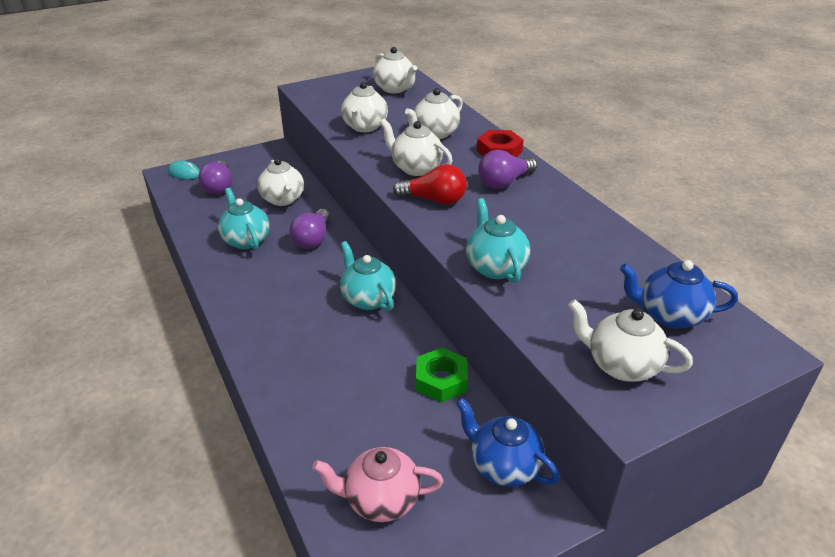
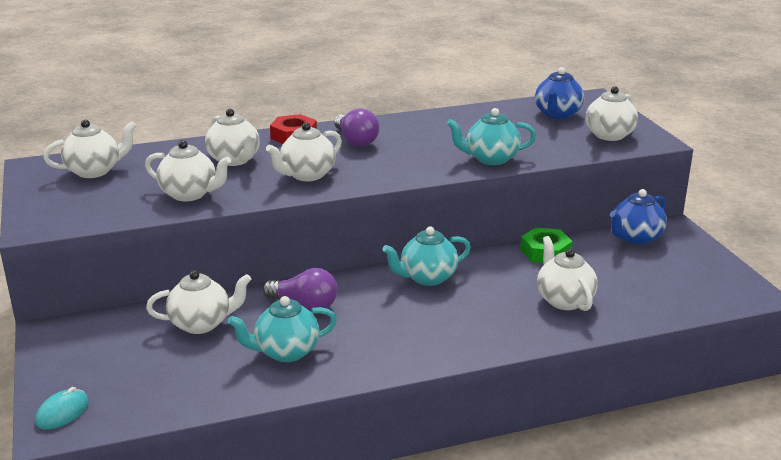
camera: 80 degrees left, 10 degrees down
purple light bulb [198,161,232,194] -> none
pink teapot [312,447,443,522] -> none
red light bulb [393,164,467,205] -> none
none -> white teapot [537,236,598,311]

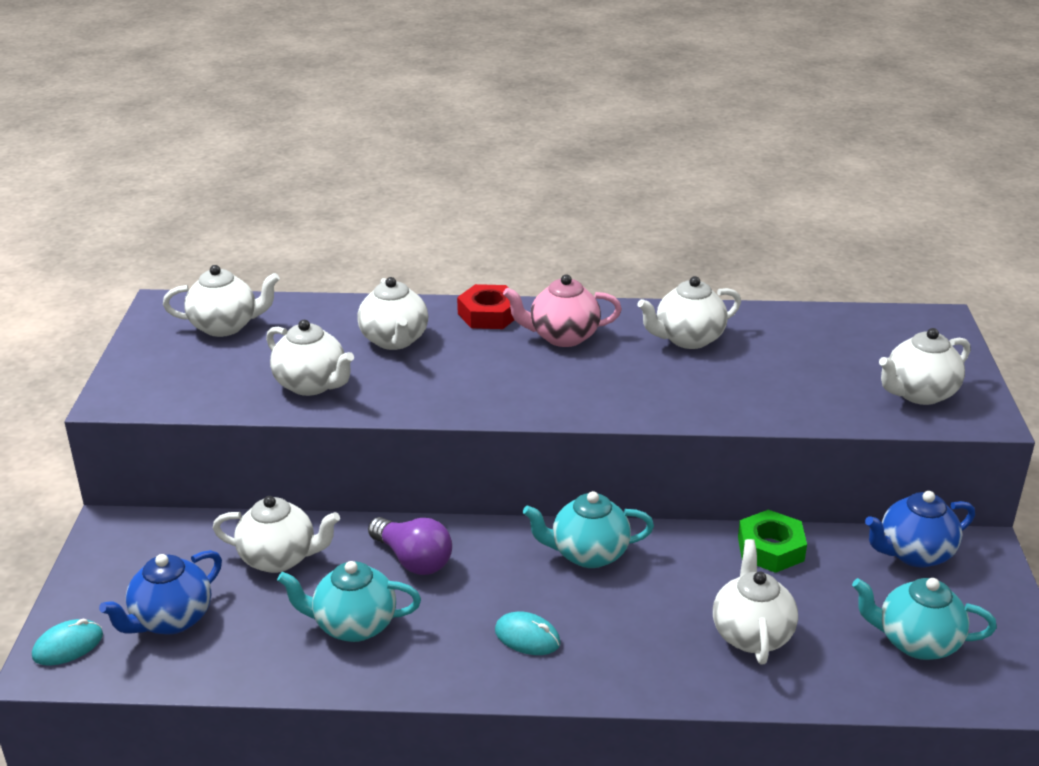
camera: 20 degrees right, 5 degrees up
white teapot [266,122,342,181] -> white teapot moved to [638,276,741,349]
purple light bulb [334,108,379,147] -> pink teapot [503,274,622,347]
turquoise teapot [447,108,536,165] -> turquoise teapot moved to [852,578,997,660]
blue teapot [535,67,584,119] -> blue teapot moved to [99,550,222,635]
none -> turquoise mouse [495,611,561,655]

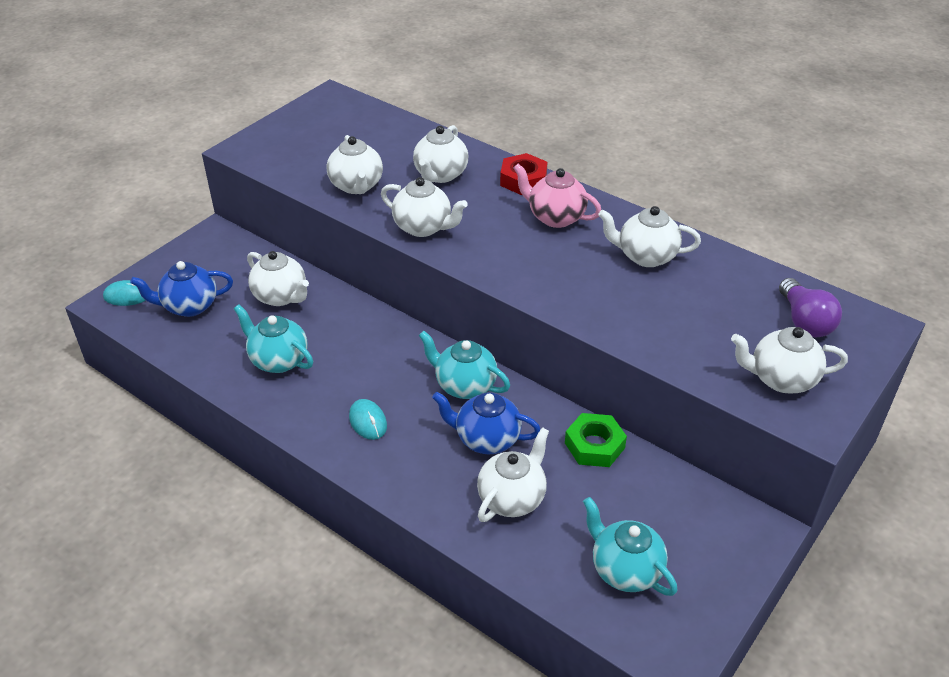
camera: 35 degrees right, 10 degrees up
white teapot [163,265,280,337] -> white teapot moved to [381,177,468,237]
purple light bulb [368,517,452,575] -> purple light bulb moved to [779,278,842,337]
blue teapot [865,491,975,567] -> blue teapot moved to [432,392,541,454]

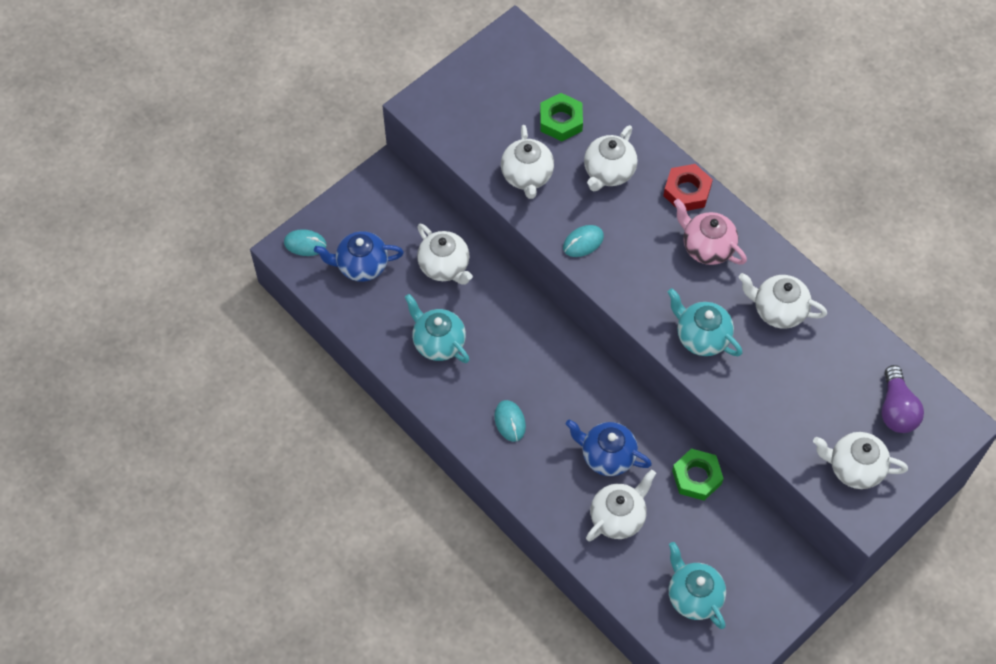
camera: 10 degrees right, 20 degrees up
white teapot [381,177,468,237] -> turquoise mouse [563,225,604,257]
turquoise teapot [419,331,510,399] -> turquoise teapot moved to [668,288,742,356]
none -> green nut [540,93,583,141]

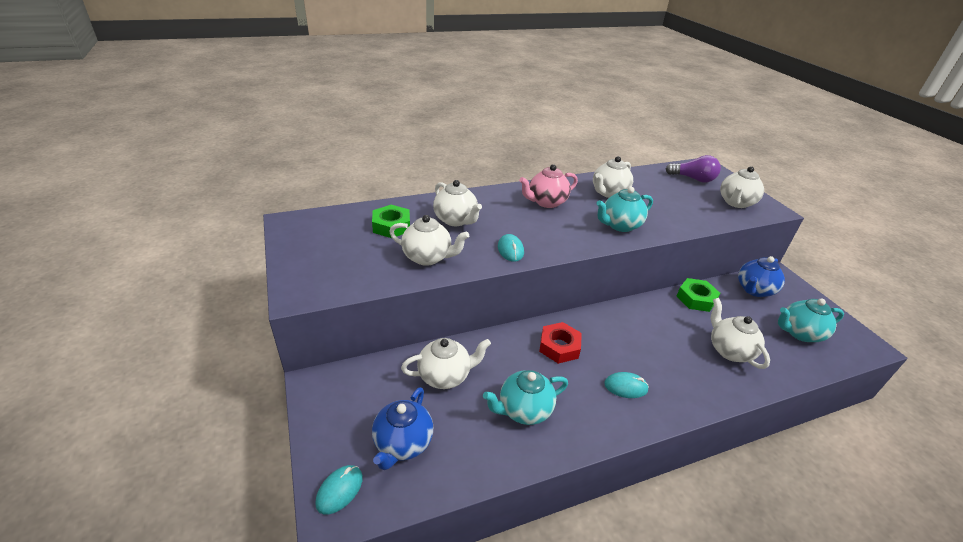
camera: 70 degrees left, 25 degrees down
blue teapot [566,419,652,476] -> blue teapot moved to [738,256,785,297]
red nut [663,164,713,211] -> red nut moved to [539,322,582,364]

